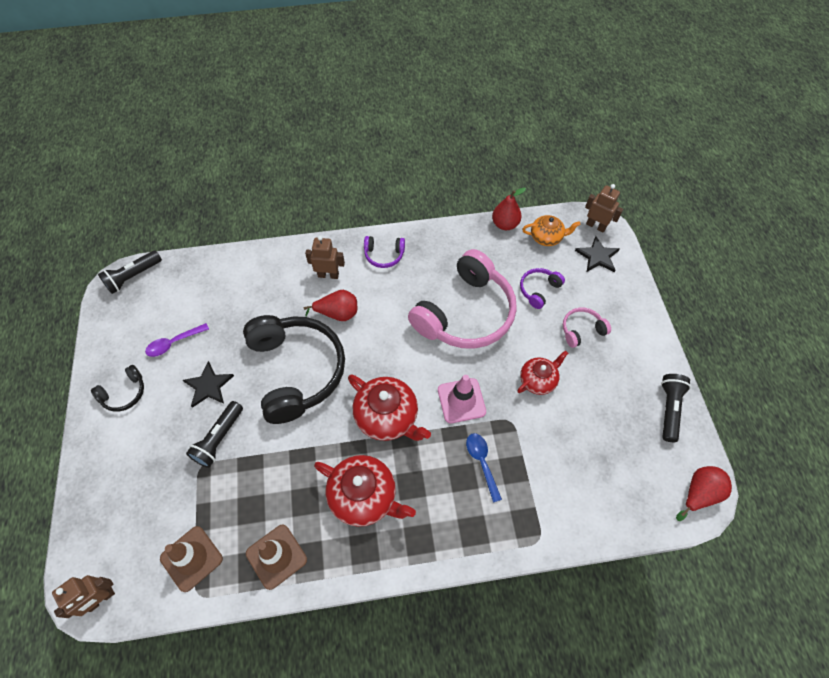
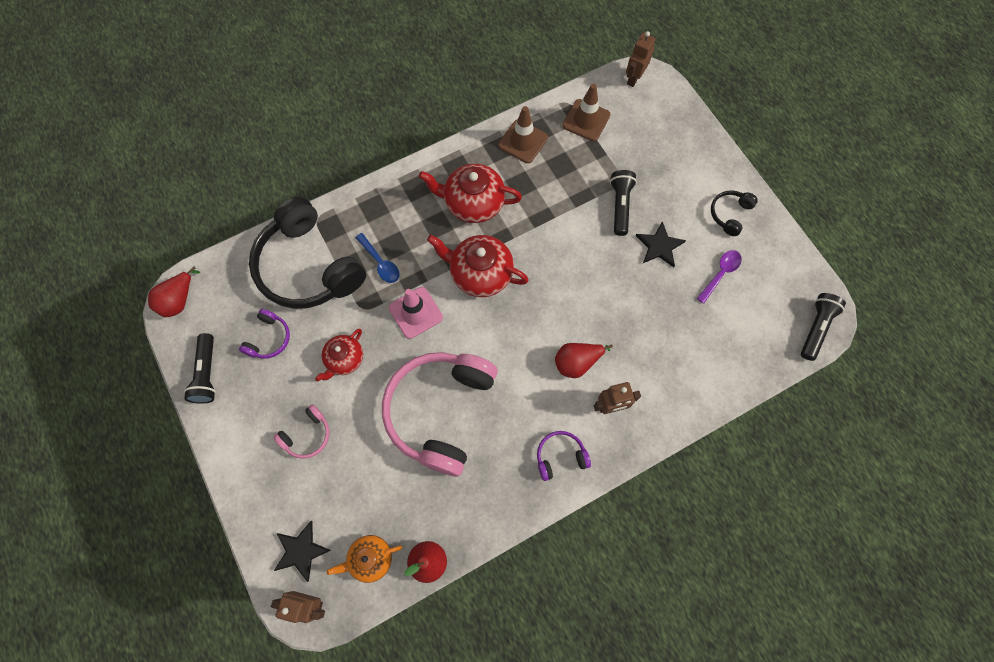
camera: 160 degrees right, 10 degrees up
black headphones [243,315,345,424] -> black headphones moved to [249,197,366,309]
purple headphones [520,268,565,309] -> purple headphones moved to [239,309,290,359]

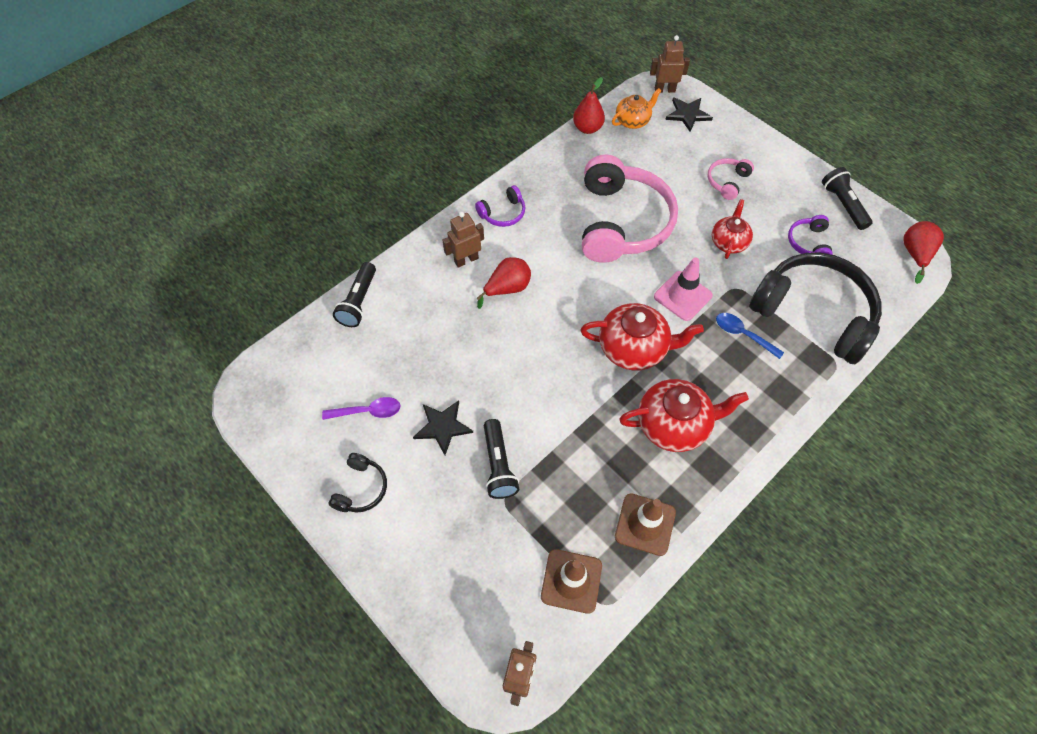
camera: 165 degrees right, 10 degrees down
purple spoon [697,250,742,304] -> purple spoon turned 120 degrees counterclockwise [322,397,400,420]
black flashlight [801,293,846,361] -> black flashlight moved to [333,262,376,327]

